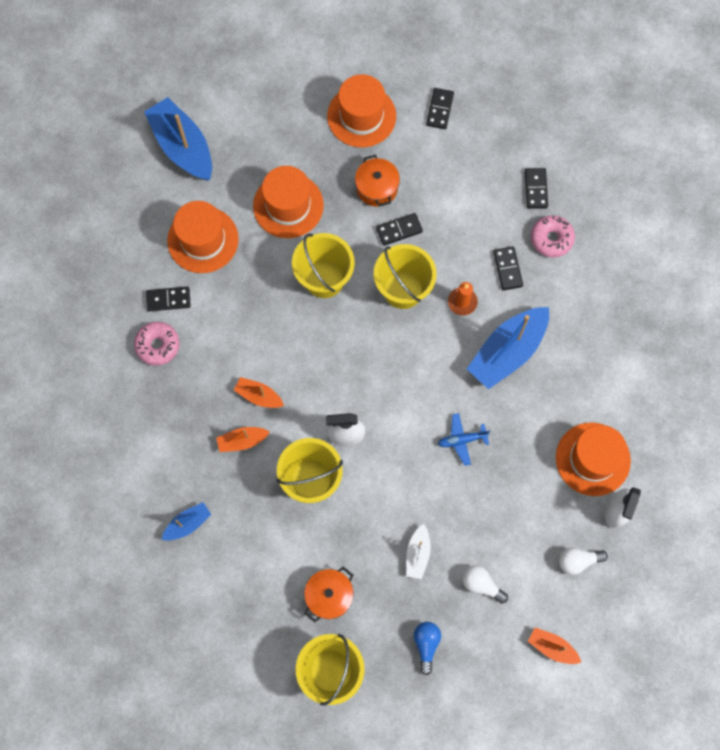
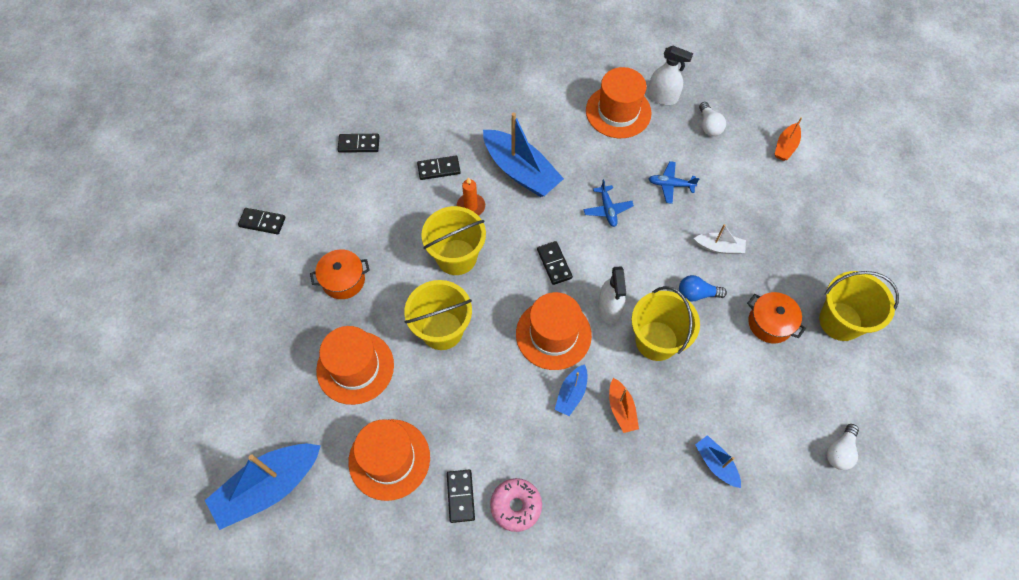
camera: 90 degrees left, 10 degrees down
orange boat [234,377,284,408] -> blue boat [555,364,587,416]
orange hat [327,74,396,147] -> orange hat moved to [516,292,592,370]
black domino [376,213,423,246] -> black domino moved to [537,241,573,285]
blue light bulb [414,622,441,675] -> blue light bulb moved to [679,275,727,302]
white light bulb [463,565,508,604] -> white light bulb moved to [827,424,859,470]
pink donut [531,215,575,257] -> none
none -> blue plane [649,161,699,204]

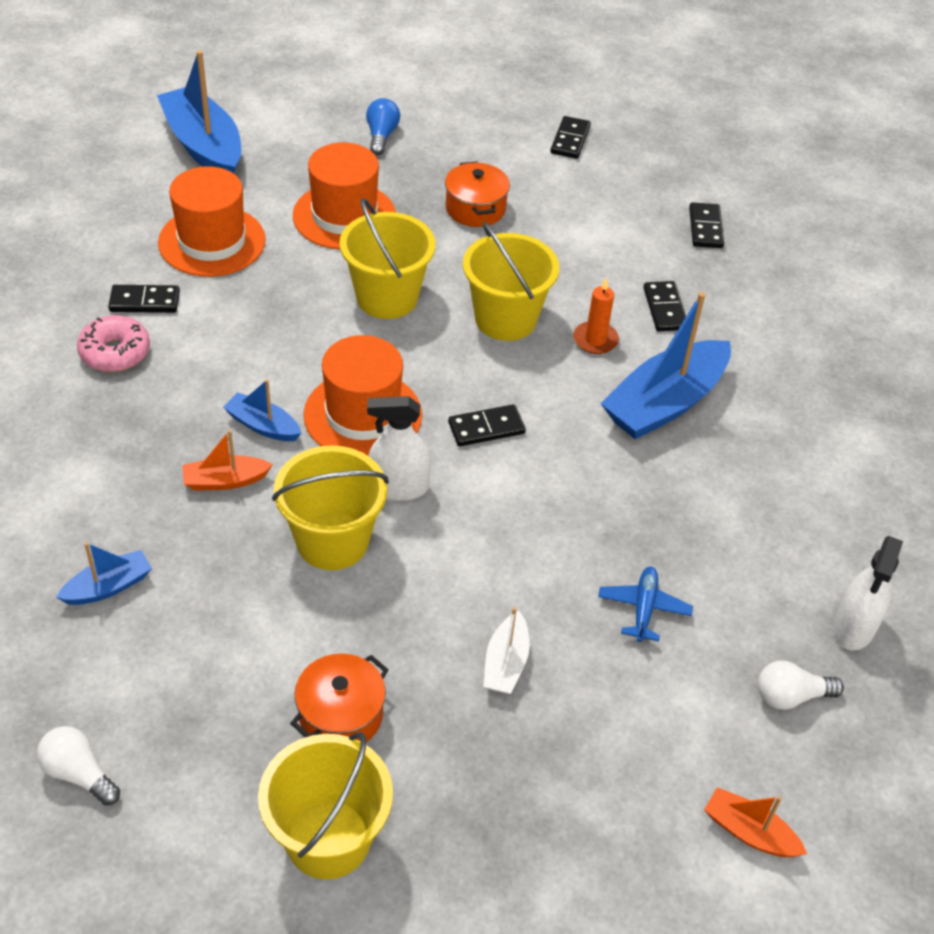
camera: 90 degrees right, 15 degrees down
blue plane [583,179,634,227] -> none
orange hat [586,67,652,138] -> none
blue light bulb [679,275,727,302] -> blue light bulb moved to [366,98,400,155]

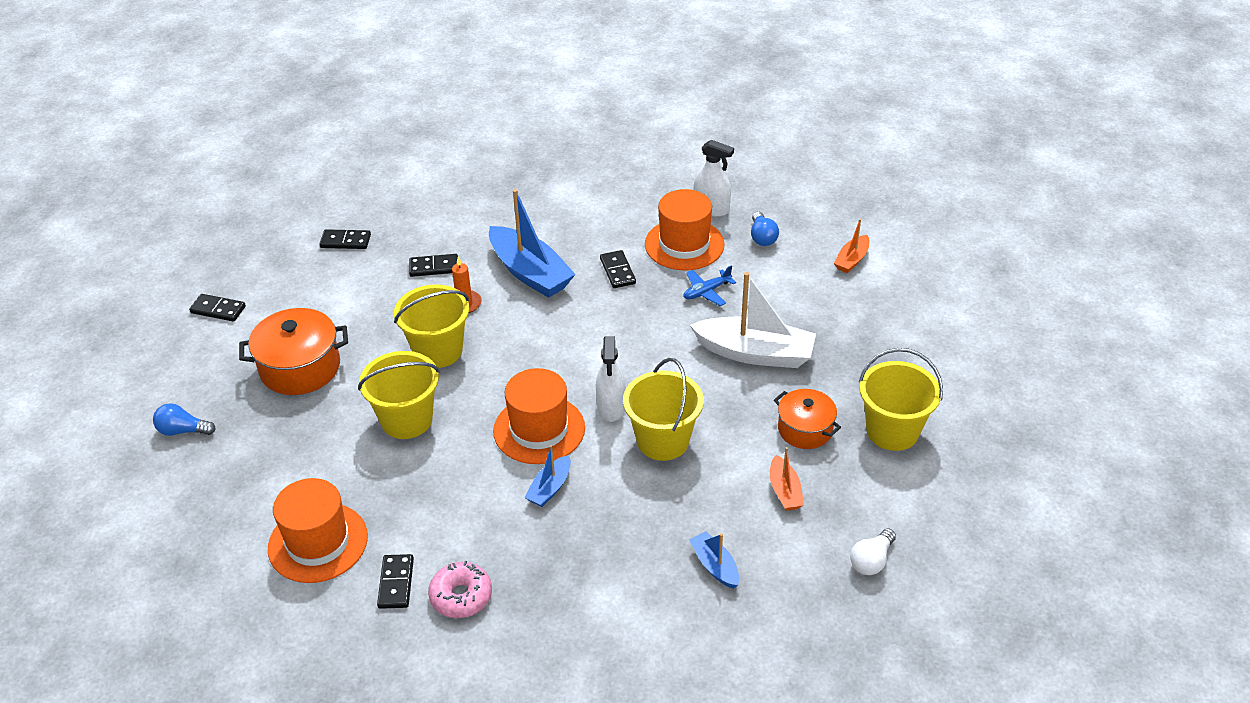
camera: 85 degrees left, 5 degrees down
blue boat [157,50,241,174] -> none
orange boat [182,430,273,491] -> orange boat moved to [770,447,804,511]
orange hat [293,143,396,250] -> orange hat moved to [645,189,725,271]
orange pot [445,161,510,227] -> orange pot [239,308,348,395], size x1.55
black domino [448,404,526,446] -> black domino moved to [600,250,636,288]
white boat [483,607,530,694] -> white boat [690,272,816,368], size x2.00
blue plane [598,567,693,642] -> blue plane turned 45 degrees counterclockwise [684,265,736,306]
white light bulb [758,661,844,710] -> blue light bulb [751,212,779,246]

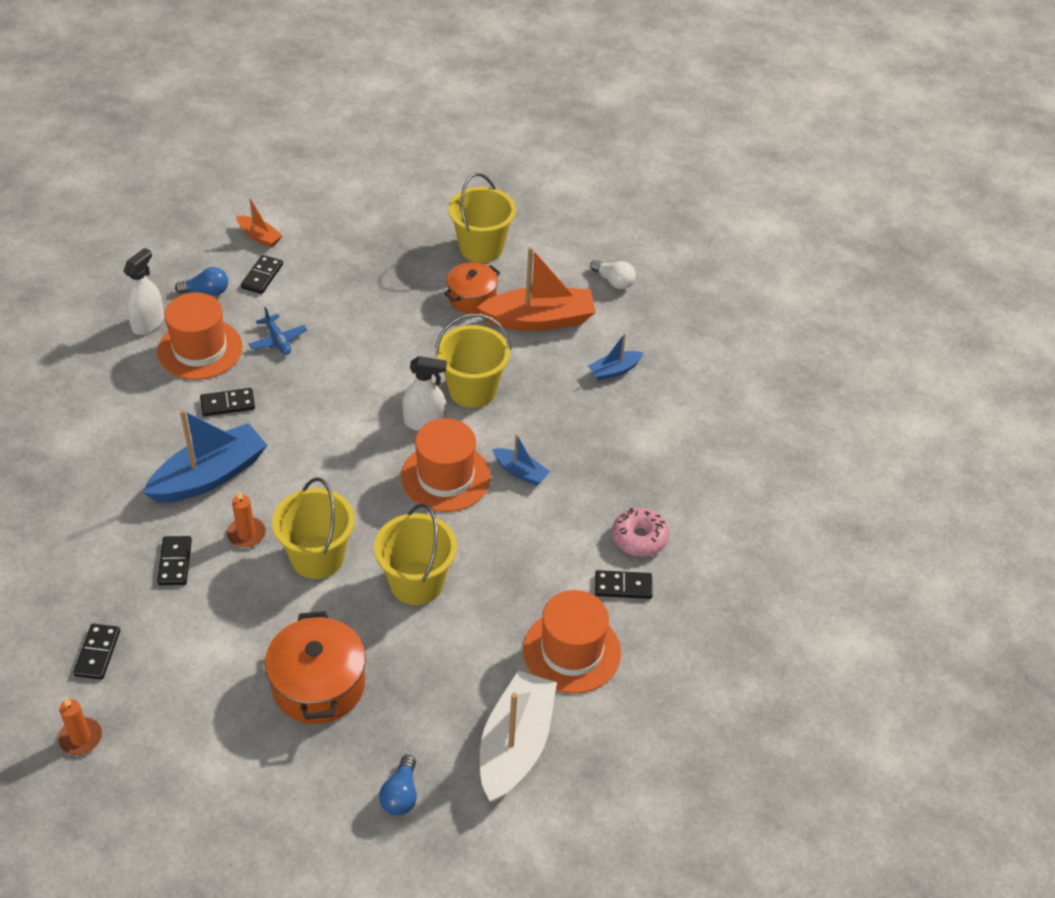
camera: 90 degrees left, 5 degrees up
black domino [189,294,246,322] -> black domino moved to [241,255,283,294]
white boat [690,272,816,368] -> white boat moved to [480,671,557,802]
orange boat [770,447,804,511] -> orange boat [477,247,596,331], size x2.00
none -> orange candle [58,697,102,755]

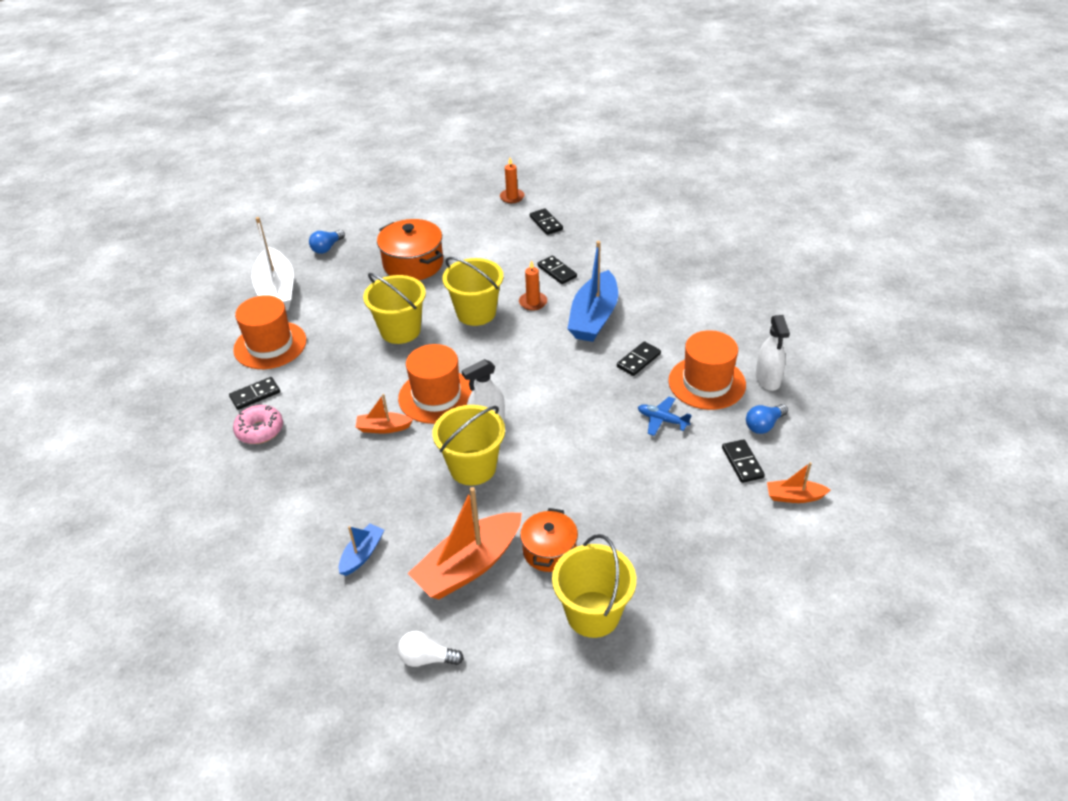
camera: 150 degrees right, 5 degrees down
blue light bulb [379,755,417,816] -> blue light bulb turned 120 degrees counterclockwise [309,230,345,254]
blue boat [492,434,550,486] -> orange boat [356,394,413,433]

